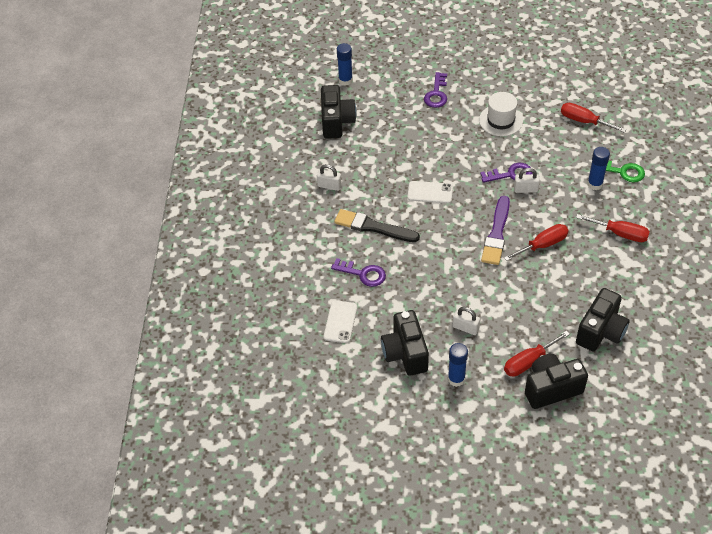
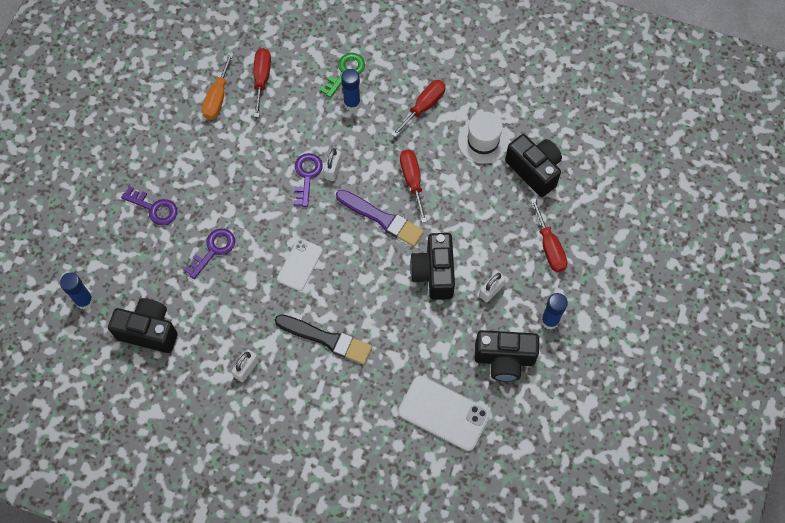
camera: 75 degrees left, 15 degrees up
white phone [324,300,357,343] -> white phone [398,376,490,451], size x1.56
purple key [331,258,386,287] -> purple key moved to [184,228,235,279]
black brush [334,209,420,242] -> black brush turned 105 degrees counterclockwise [275,314,372,364]
white hat [479,92,523,136] -> white hat moved to [458,111,509,164]
black camera [525,354,588,409] -> black camera moved to [410,233,455,300]
red screwdriver [561,103,626,133] -> red screwdriver turned 135 degrees clockwise [253,48,271,117]
none -> orange screwdriver [202,52,234,120]

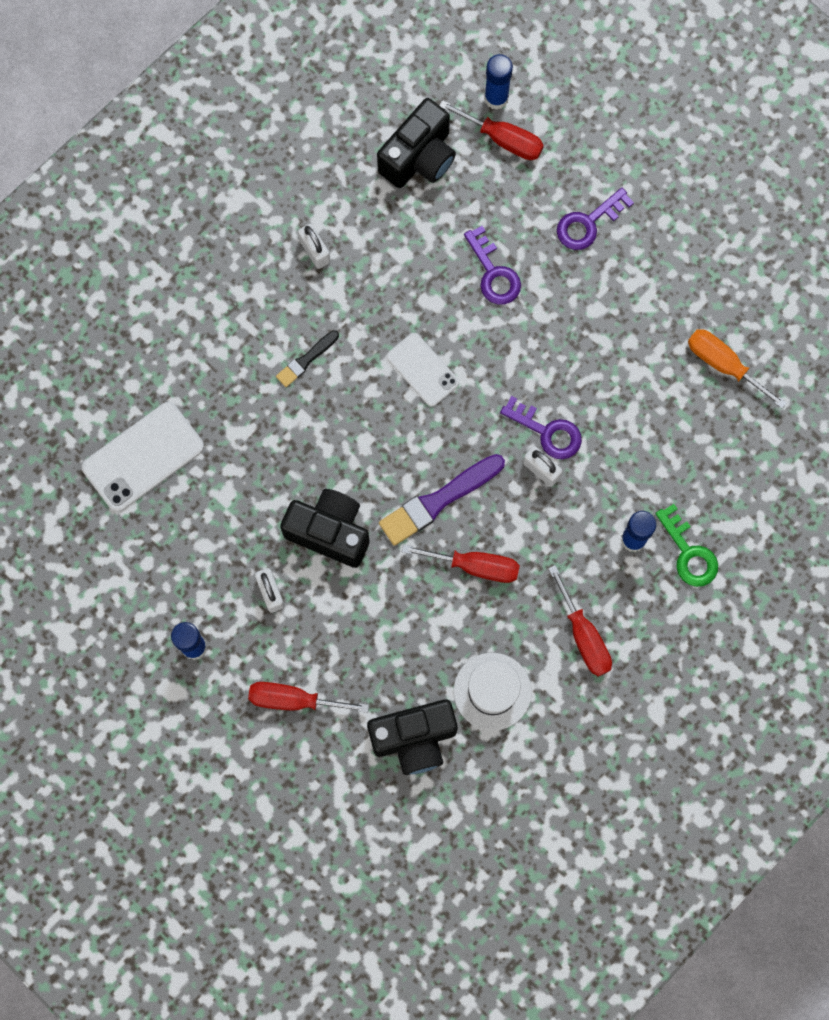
camera: 115 degrees right, 10 degrees up
red screwdriver [253,48,271,117] -> red screwdriver moved to [439,100,544,160]
black brush [275,314,372,364] -> black brush [276,330,339,387], size x0.55
black camera [475,330,539,382] -> none

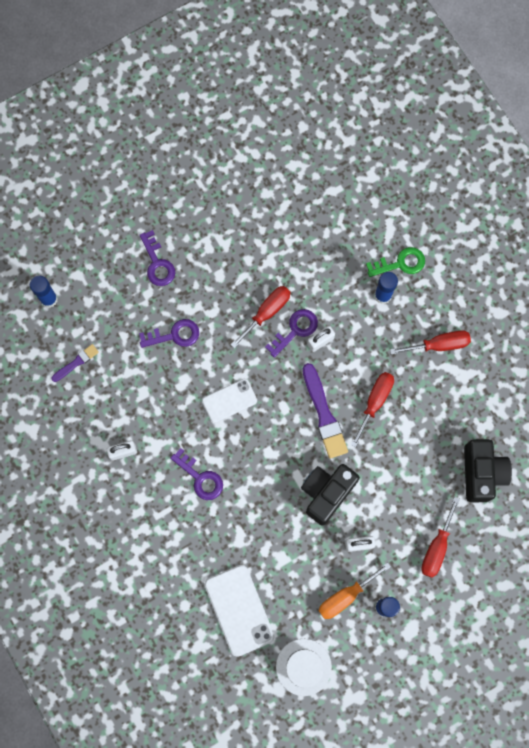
camera: 75 degrees left, 0 degrees up
black brush [276,330,339,387] -> purple key [170,448,223,500]
black camera [377,98,456,188] -> purple brush [52,344,99,382]
red screwdriver [439,100,544,160] -> red screwdriver moved to [231,286,291,349]
white hat [454,653,532,731] -> white hat moved to [276,639,332,696]
orange screwdriver [688,329,787,409] -> orange screwdriver moved to [319,562,391,619]

